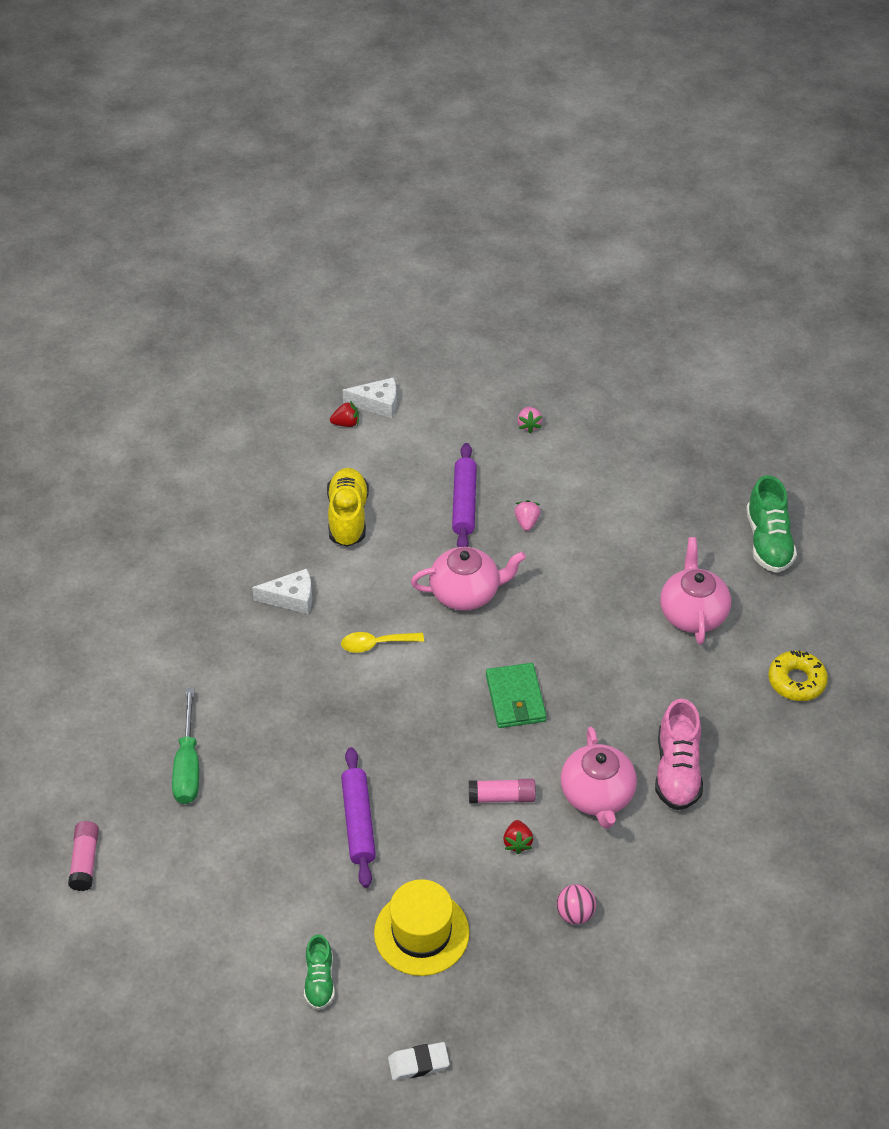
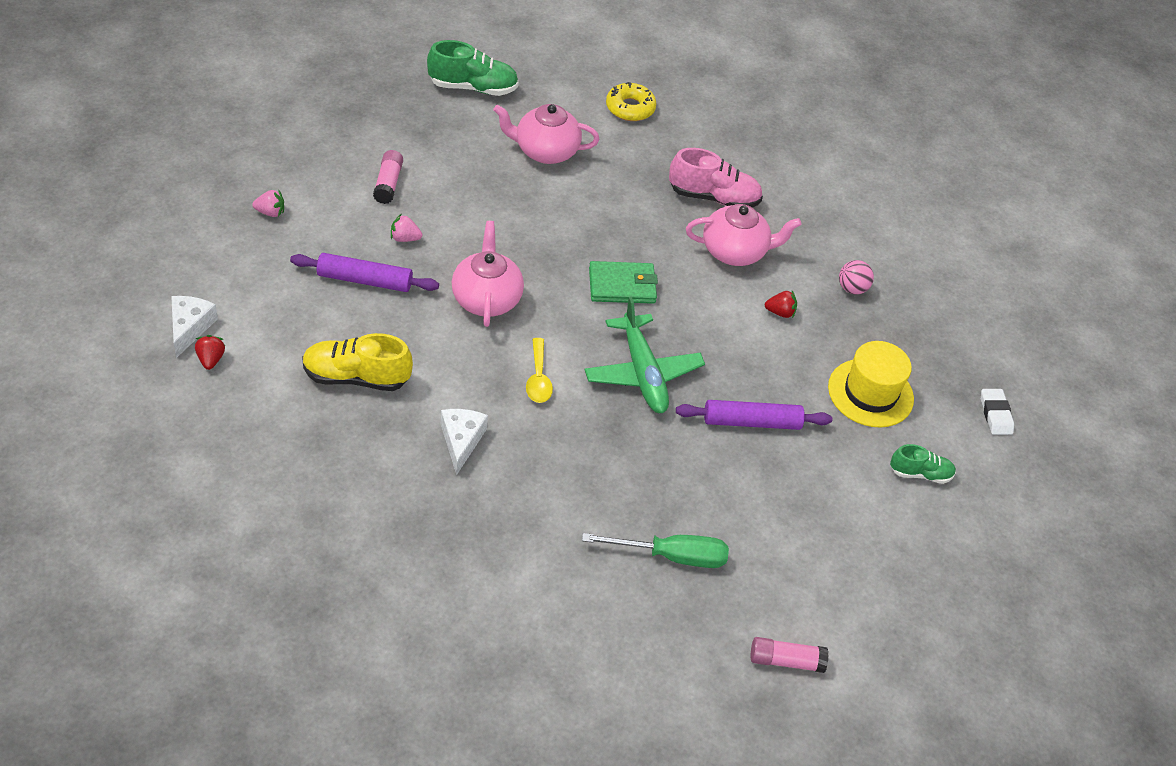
camera: 90 degrees left, 0 degrees up
pink glue stick [469,779,536,803] -> pink glue stick moved to [373,150,403,204]
none -> green plane [585,296,705,413]

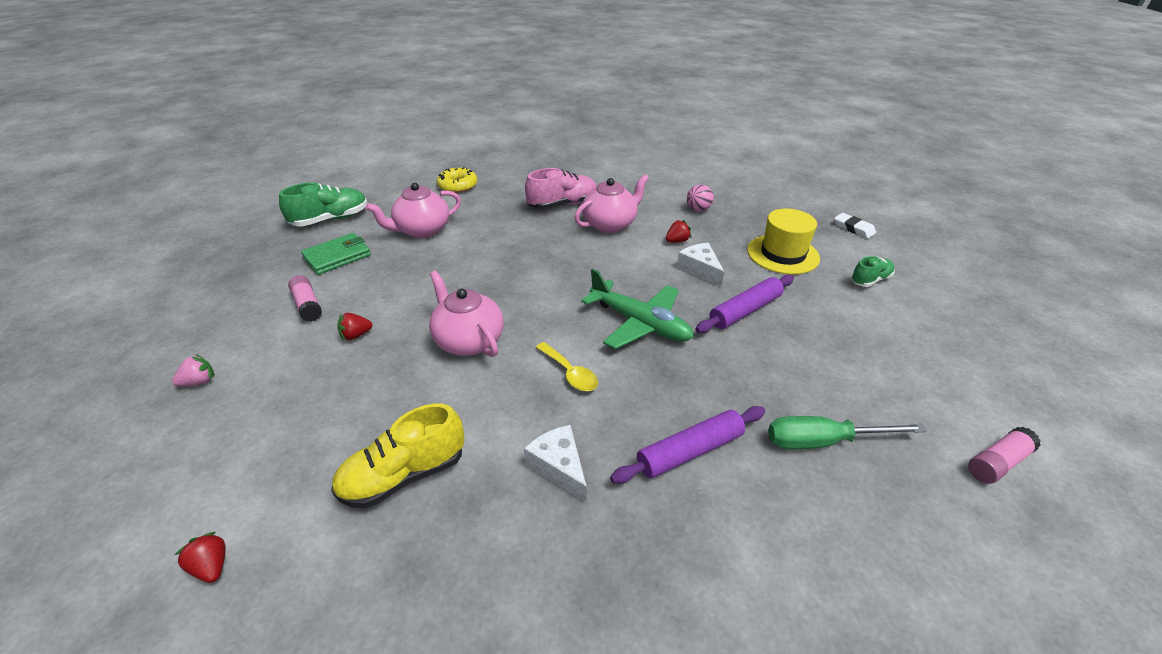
camera: 30 degrees left, 10 degrees down
white cheese [171,296,218,358] -> white cheese moved to [677,243,724,287]
purple rolling pin [290,253,439,292] -> purple rolling pin moved to [610,406,765,484]
pink strawberry [391,214,422,242] -> red strawberry [337,313,372,340]
green screwdriver [582,533,729,568] -> green screwdriver turned 150 degrees counterclockwise [768,416,927,449]
green wallet [589,261,658,304] -> green wallet moved to [301,233,371,275]

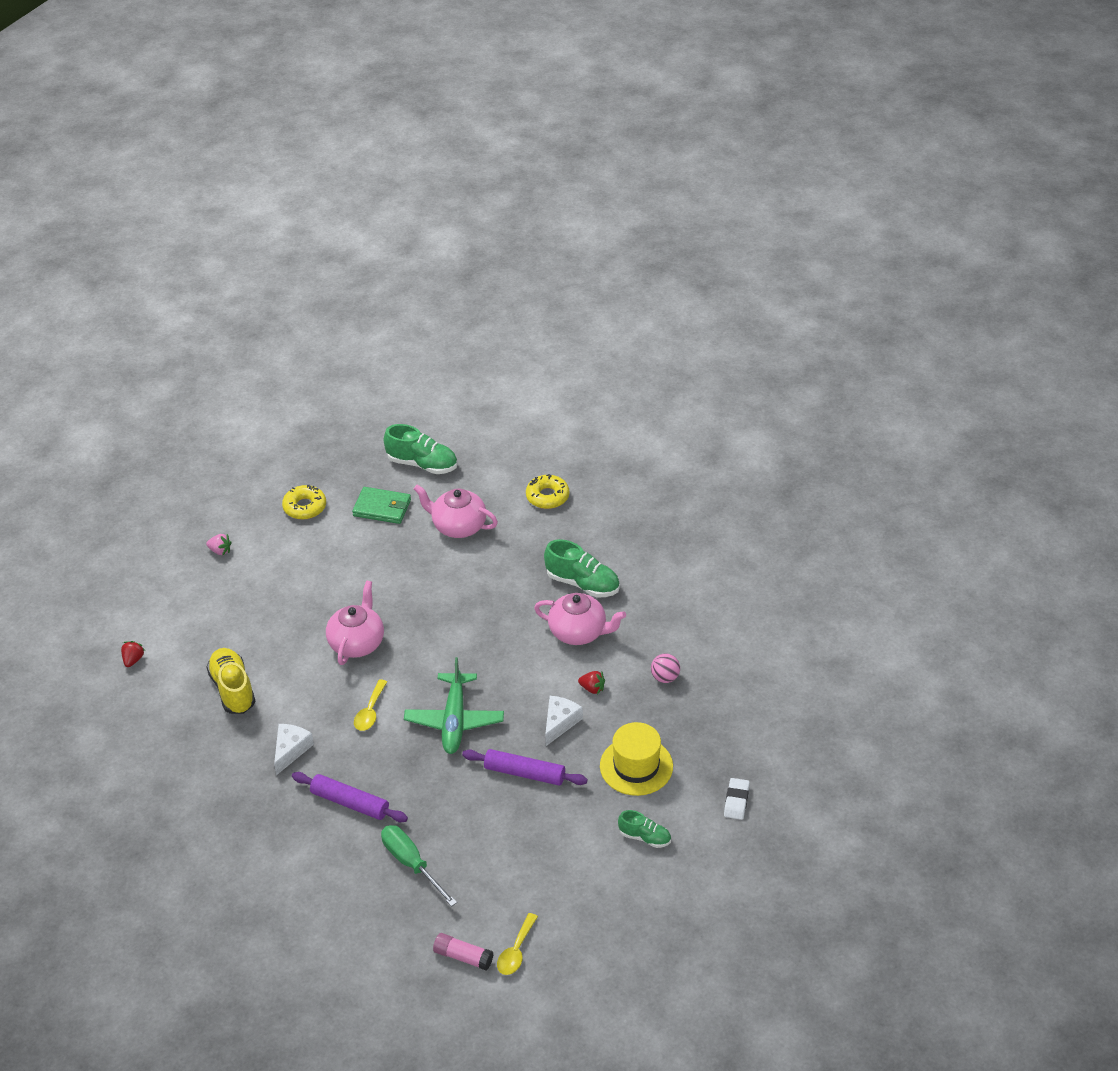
camera: 55 degrees right, 5 degrees up
pink glue stick [288,275,322,322] -> none
yellow shoe [331,404,465,508] -> yellow shoe turned 45 degrees clockwise [206,648,255,714]
red strawberry [337,313,372,340] -> none
pink shoe [525,168,597,210] -> green shoe [544,539,620,597]
none -> yellow donut [282,484,326,520]
none -> yellow spoon [497,913,538,975]

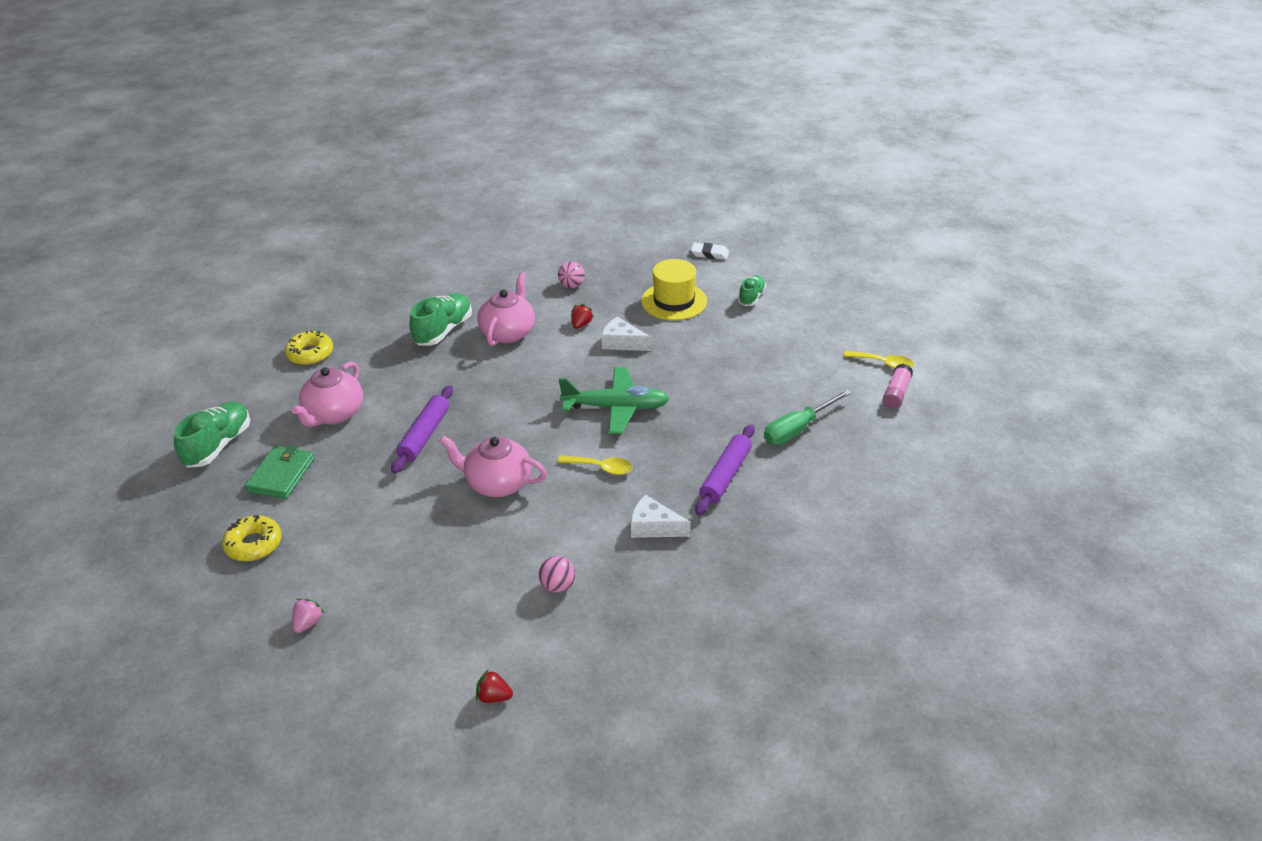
camera: 90 degrees left, 5 degrees down
yellow shoe [206,648,255,714] -> pink ball [538,556,575,593]
purple rolling pin [462,749,588,785] -> purple rolling pin moved to [391,385,453,474]

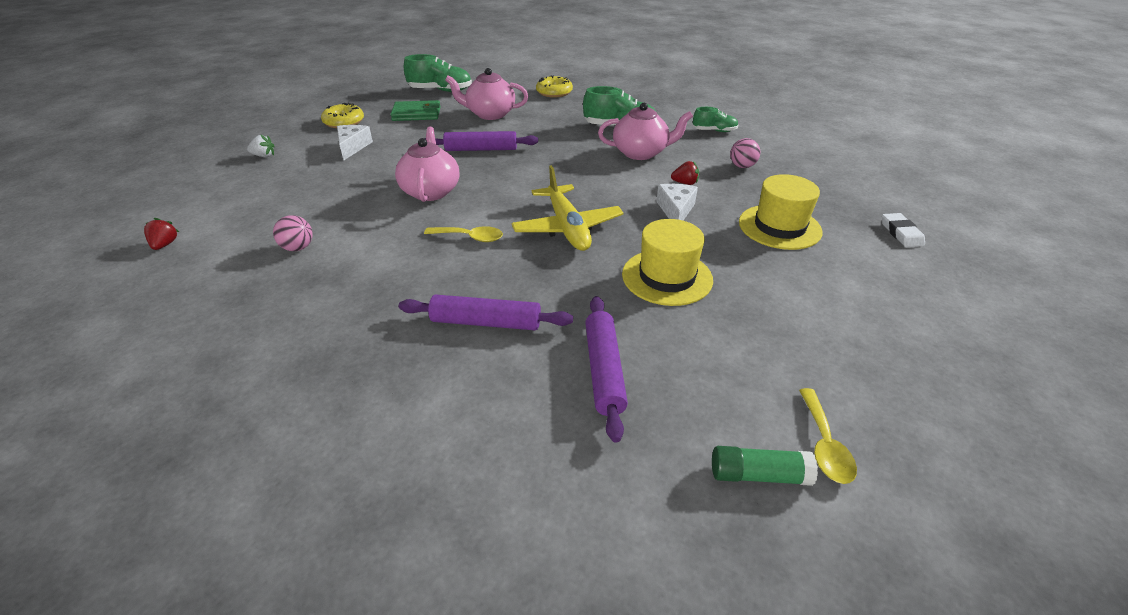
camera: 70 degrees right, 0 degrees up
pink strawberry [292,599,324,633] -> white strawberry [247,134,275,157]
yellow spoon [557,455,633,475] -> yellow spoon turned 75 degrees counterclockwise [424,226,503,242]
green plane [559,367,669,434] -> yellow plane [512,165,624,251]
white cheese [631,495,691,538] -> white cheese moved to [337,125,373,160]
green shoe [738,275,766,306] -> green shoe moved to [693,107,739,132]
green screwdriver [764,389,852,445] -> purple rolling pin [585,296,628,443]
pink glue stick [883,364,913,409] -> green glue stick [712,446,818,486]
none -> yellow hat [622,219,713,306]

